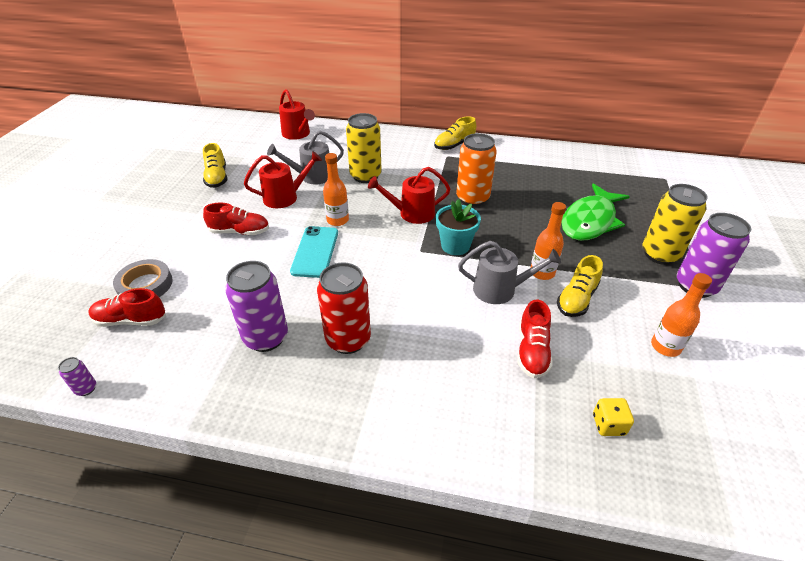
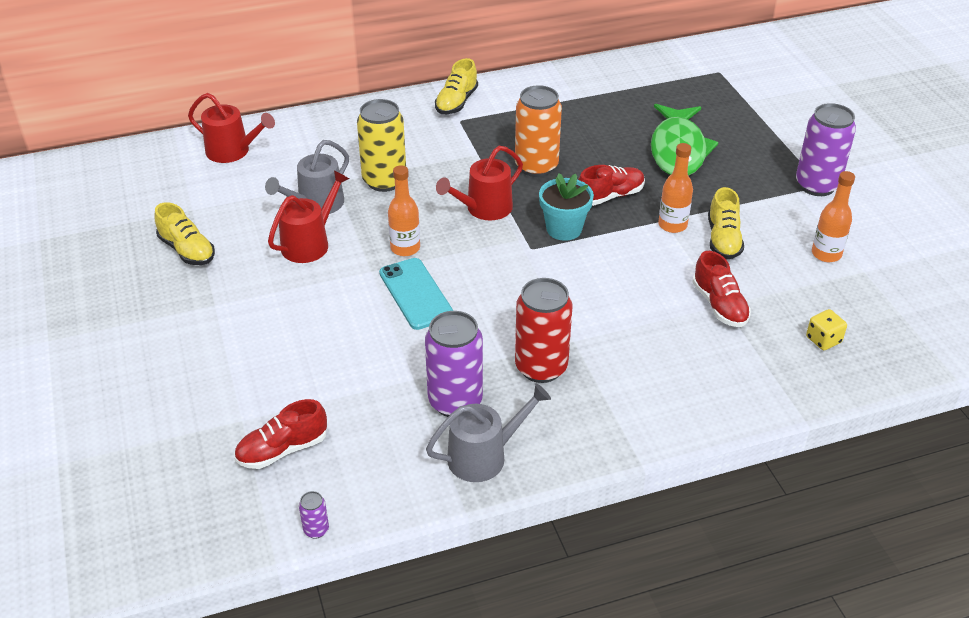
camera: 30 degrees left, 0 degrees up
grey tape [113,259,173,297] -> none
red shoe [203,202,269,235] -> red shoe moved to [578,165,645,206]
grey watering can [458,241,561,304] -> grey watering can moved to [426,383,551,482]
yellow can [642,184,708,265] -> none

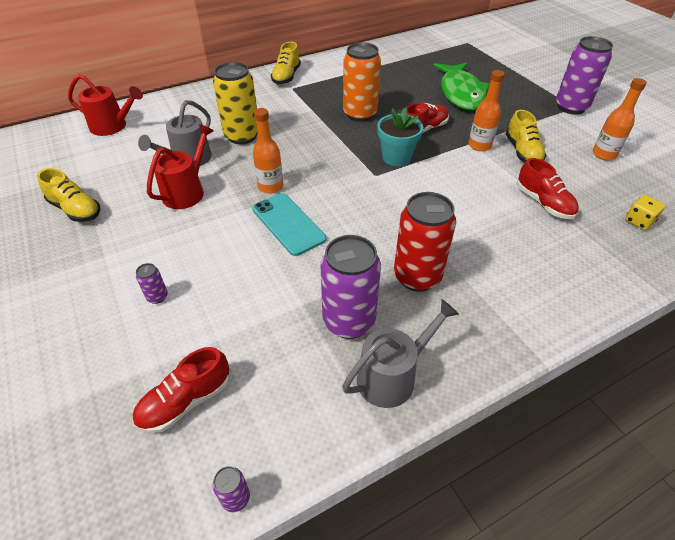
camera: 10 degrees left, 5 degrees up
red watering can [436,146,523,221] -> none
none -> purple can [136,263,168,304]

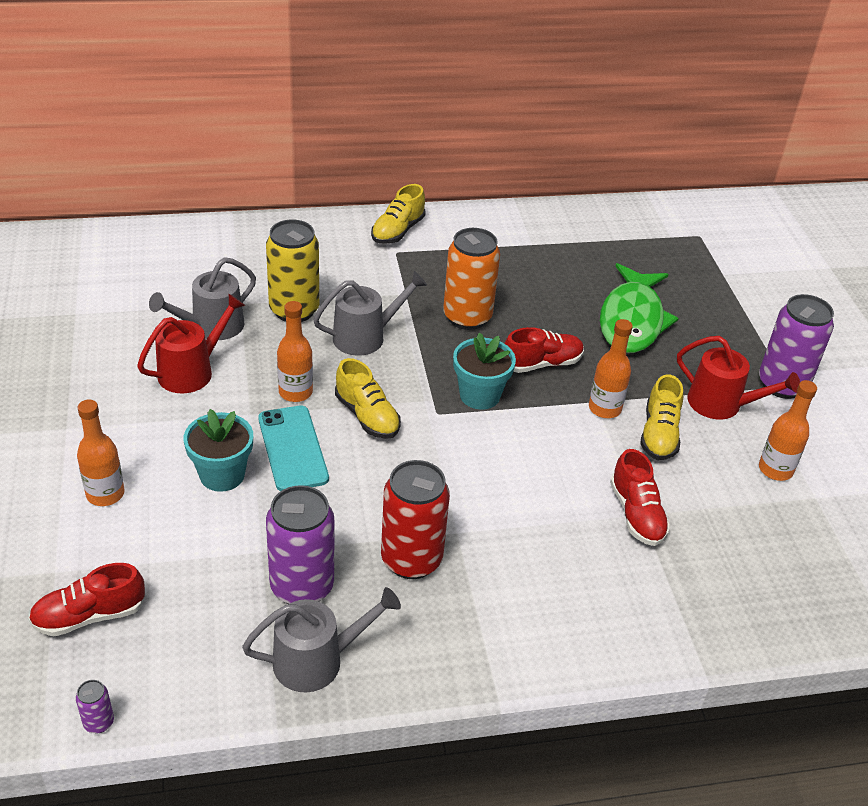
camera: 15 degrees right, 5 degrees down
yellow shoe [37,168,101,222] -> yellow shoe moved to [335,358,401,439]
red watering can [68,74,143,136] -> red watering can moved to [677,336,800,420]
purple can [136,263,168,304] -> orange bottle [77,399,125,506]
yellow dice [625,195,665,230] -> none
none -> turquoise flower pot [184,409,253,492]
none -> grey watering can [313,271,427,356]

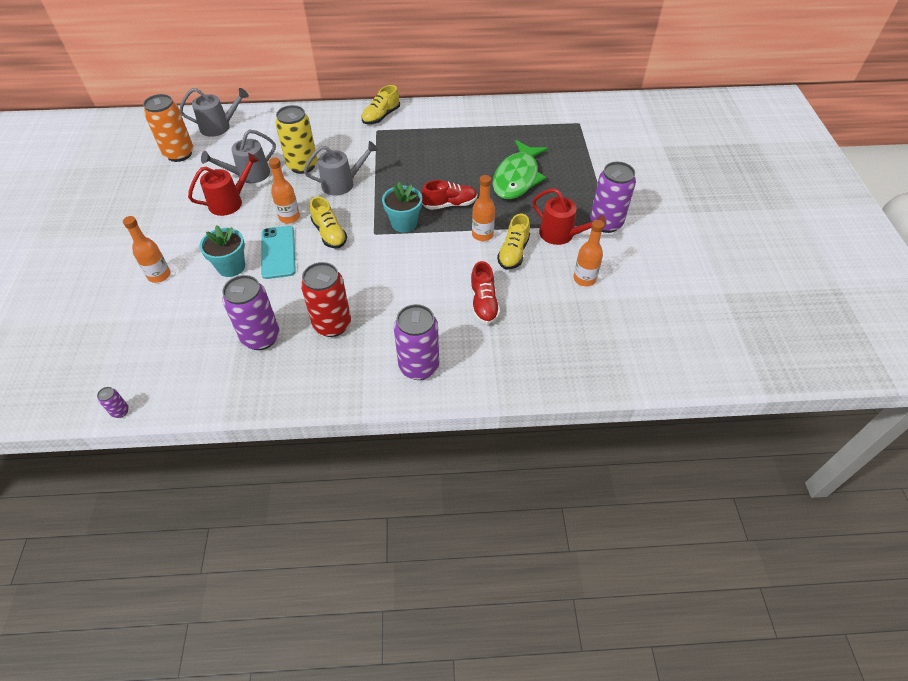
camera: 10 degrees right, 10 degrees up
red shoe [28,563,145,636] -> none
grey watering can [242,587,401,693] -> grey watering can moved to [180,88,249,137]
orange can [443,228,500,330] -> orange can moved to [143,94,193,162]
none -> purple can [394,304,439,380]

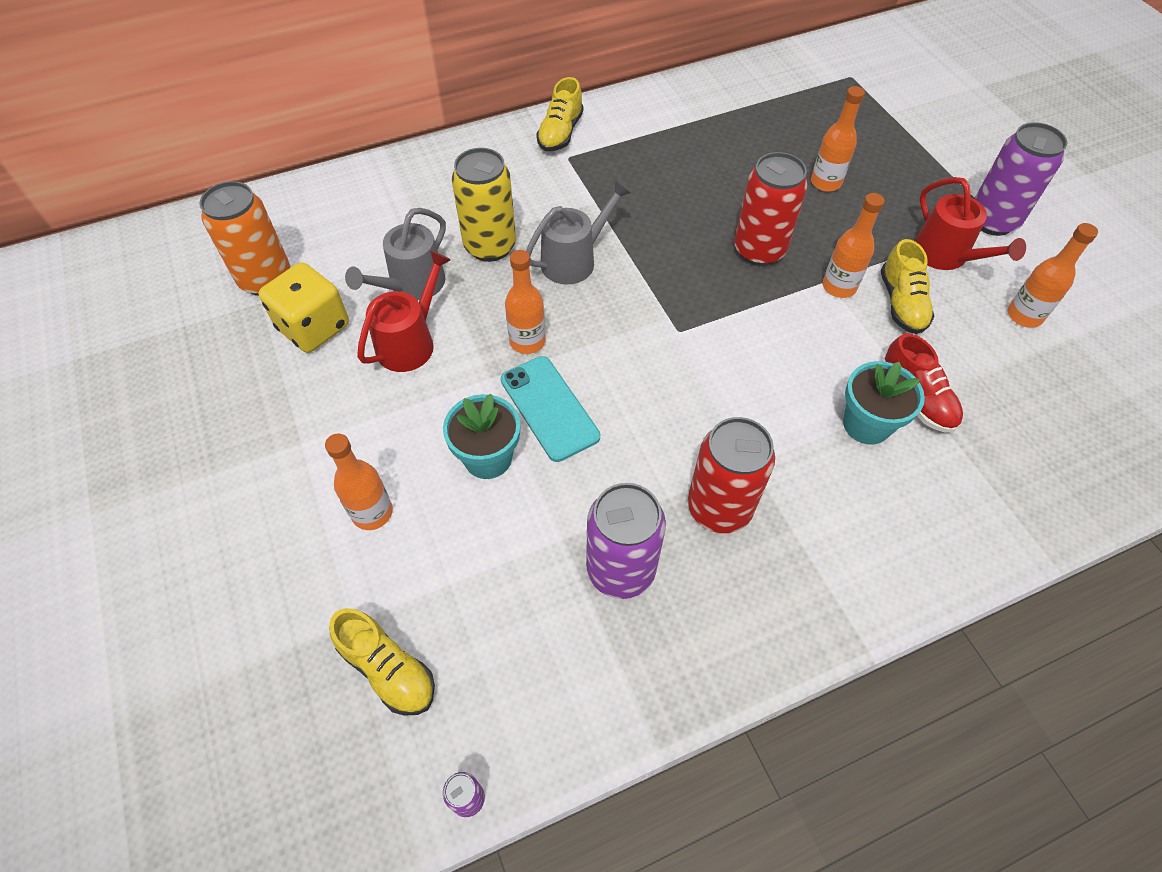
camera: 20 degrees left, 5 degrees up
grey watering can [180,88,249,137] -> none
yellow shoe [310,196,347,248] -> yellow shoe moved to [329,608,435,716]
turquoise flower pot [382,182,422,232] -> turquoise flower pot moved to [843,361,925,445]
purple can [394,304,439,380] -> none
red shoe [421,180,477,210] -> red can [734,152,808,266]
green fish [492,140,548,199] -> orange bottle [811,86,865,192]
red watering can [532,188,607,245] -> red watering can turned 45 degrees clockwise [915,177,1026,270]
none -> yellow dice [259,262,349,353]

